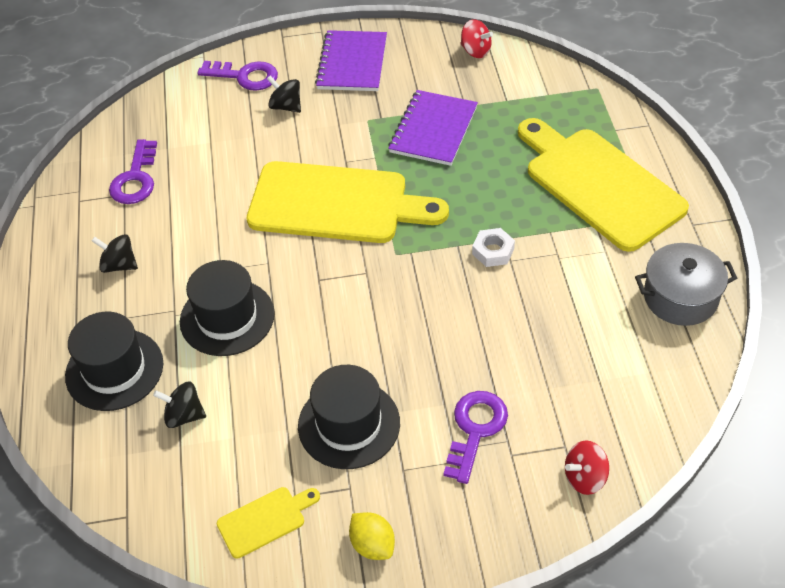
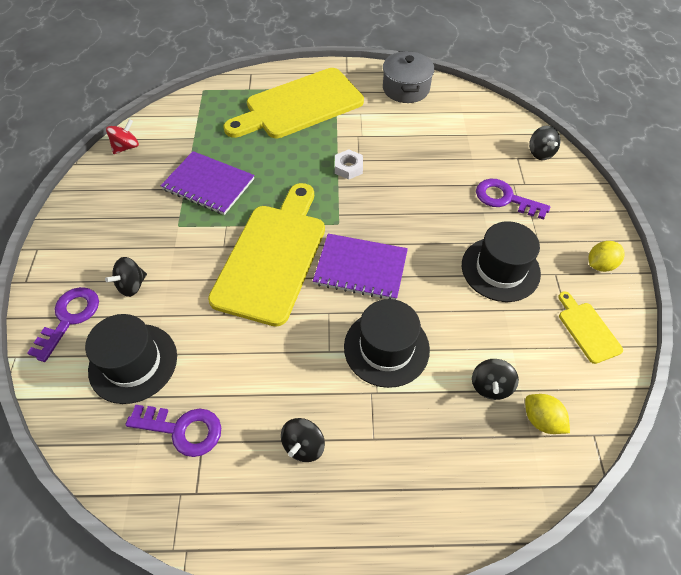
camera: 85 degrees left, 5 degrees up
black hat [65,311,163,411] -> black hat moved to [85,314,177,404]
purple notebook [315,30,387,91] -> purple notebook moved to [313,234,408,300]
red spinning top [565,441,609,495] -> black spinning top [529,125,561,160]
none -> yellow lemon [525,394,570,434]

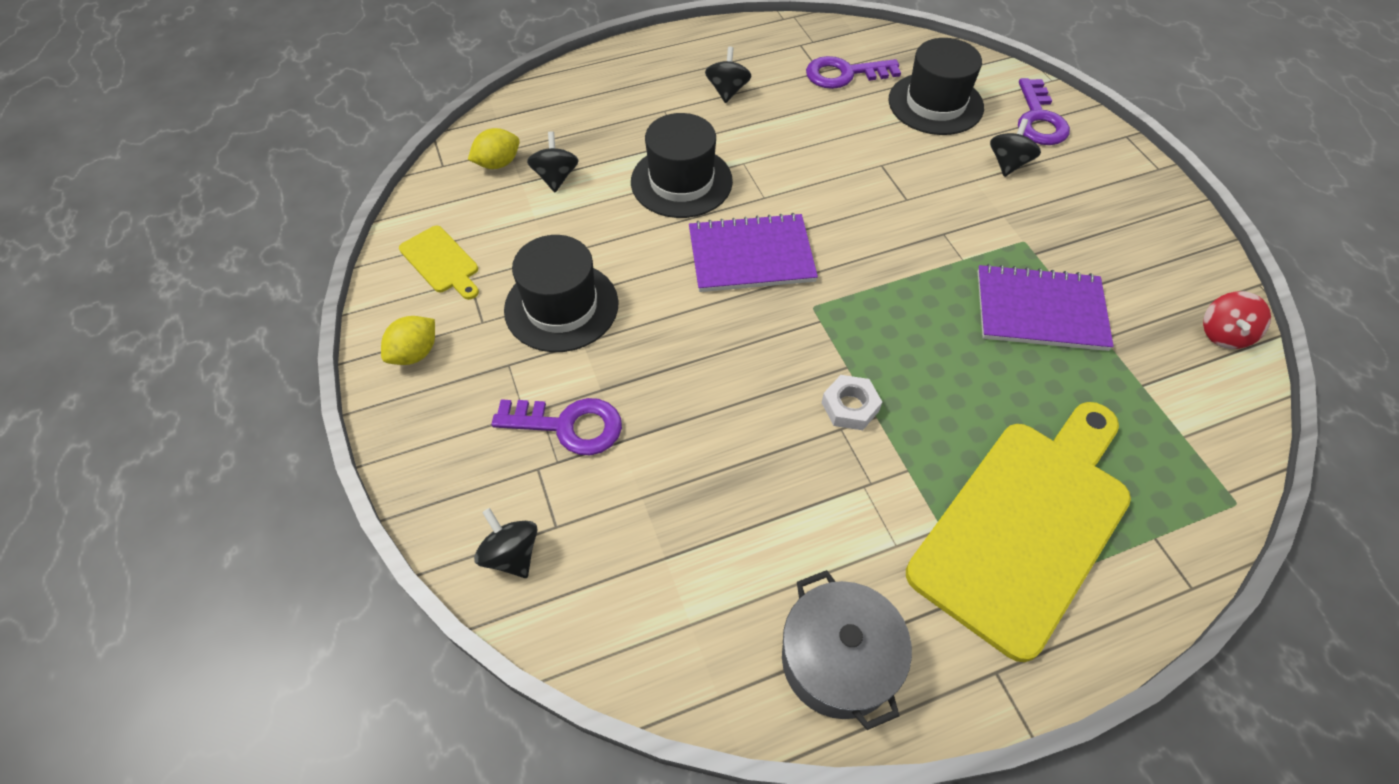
camera: 160 degrees right, 0 degrees up
yellow cutting board [208,183,325,326] -> none
yellow lemon [525,394,570,434] -> yellow lemon turned 60 degrees counterclockwise [468,128,520,169]

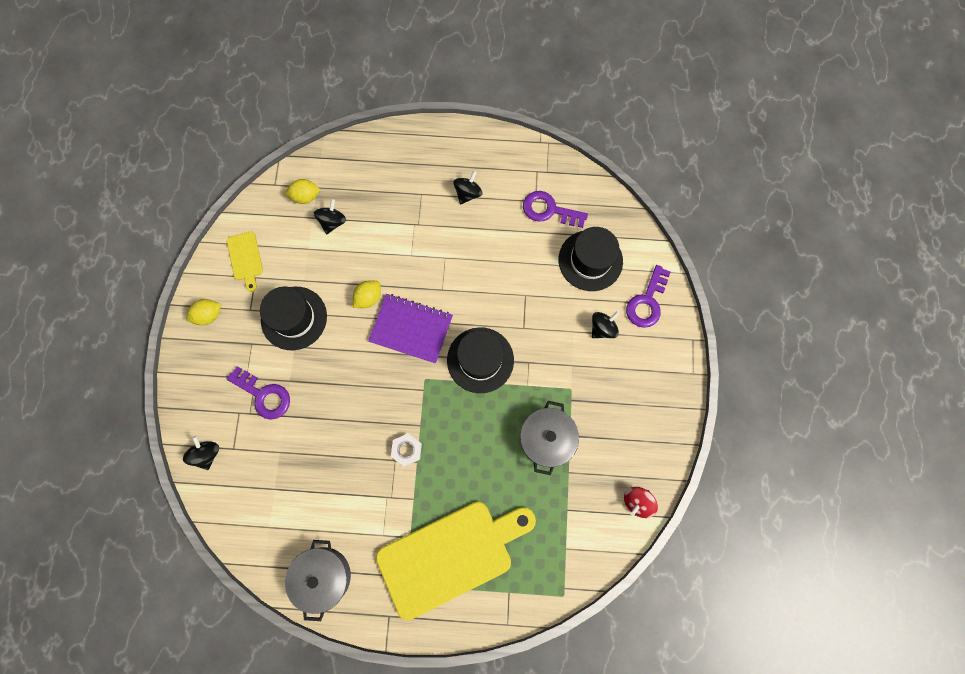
camera: 25 degrees right, 20 degrees up
black hat [631,113,733,218] -> black hat moved to [447,327,514,393]
purple notebook [978,264,1114,351] -> grey pot [520,401,579,475]
none -> yellow lemon [353,280,381,308]

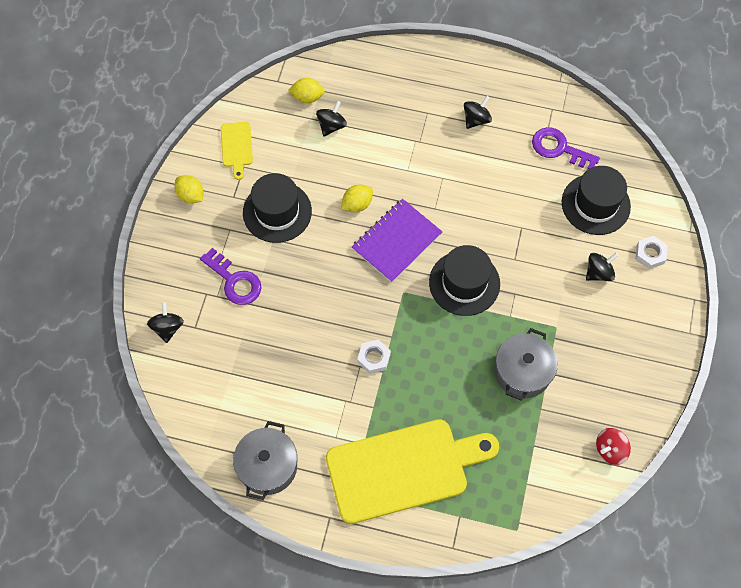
camera: 10 degrees right, 10 degrees down
yellow lemon [186,299,221,325] -> yellow lemon turned 60 degrees clockwise [175,175,203,203]
purple notebook [368,294,453,364] -> purple notebook turned 75 degrees counterclockwise [352,199,443,283]
purple key [626,265,670,328] -> white nut [636,236,668,269]

